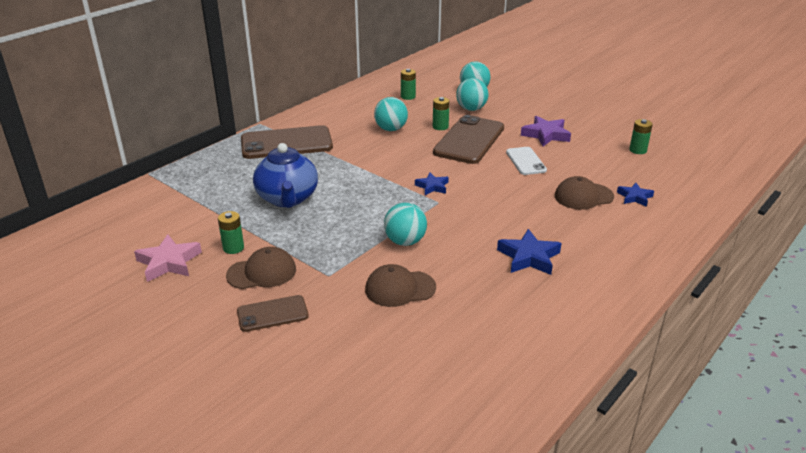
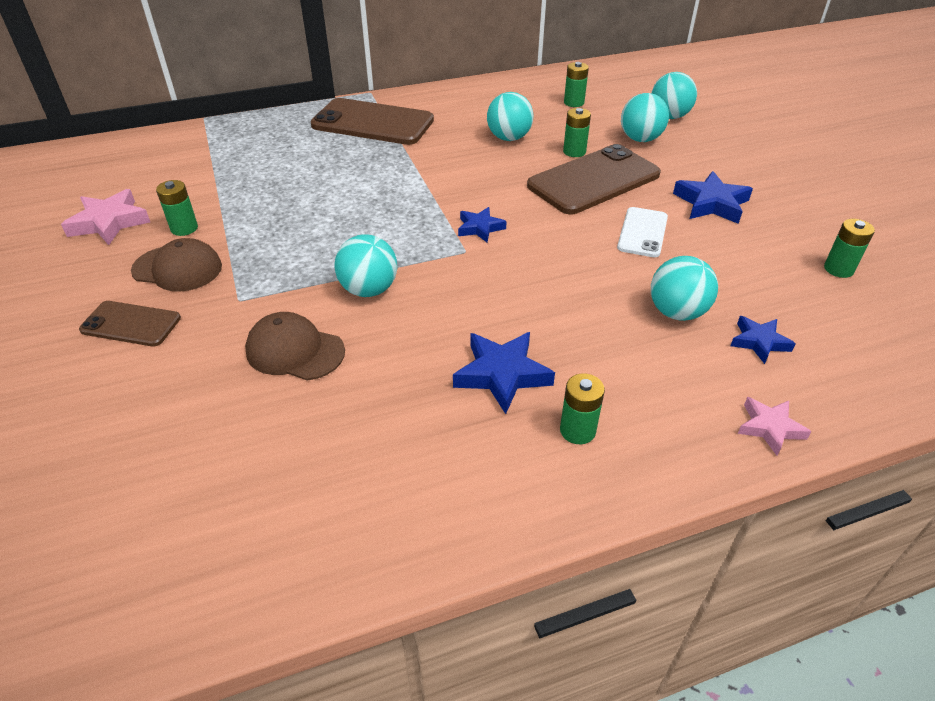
camera: 30 degrees right, 10 degrees up
blue teapot [253,143,318,208] -> none
purple star [521,116,571,146] -> blue star [673,171,753,224]
brown cap [555,176,614,210] -> turquoise ball [651,256,718,321]
none -> green battery [560,373,605,444]
none -> pink star [738,397,811,456]

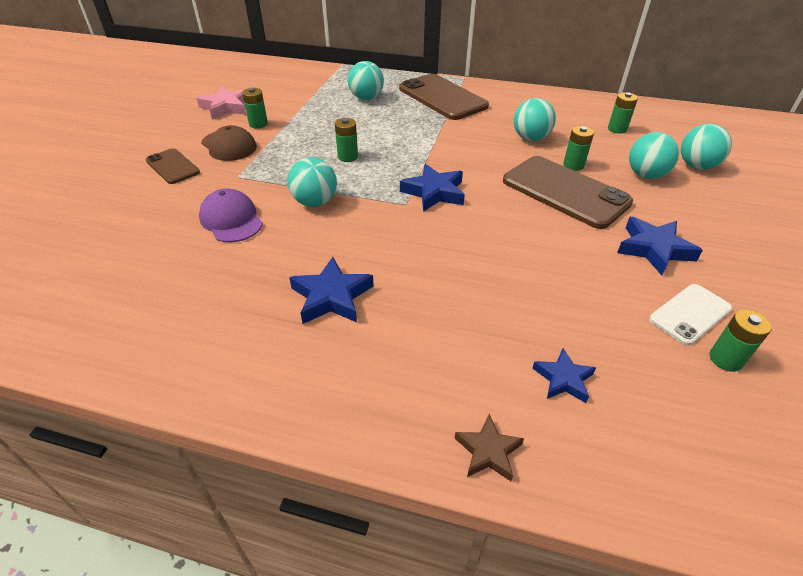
camera: 35 degrees right, 0 degrees up
brown cap [245,312,345,381] -> purple cap [199,188,263,243]
blue star [458,207,506,242] -> blue star [400,164,465,212], size x1.59
brown phone [527,144,661,214] -> brown phone turned 45 degrees clockwise [503,156,633,229]
green battery [560,373,605,444] -> green battery moved to [335,118,358,162]
white phone [617,207,668,257] -> white phone moved to [649,284,732,345]
turquoise ball [651,256,718,321] -> turquoise ball moved to [348,61,384,100]
pink star [738,397,811,456] -> brown star [455,414,524,481]

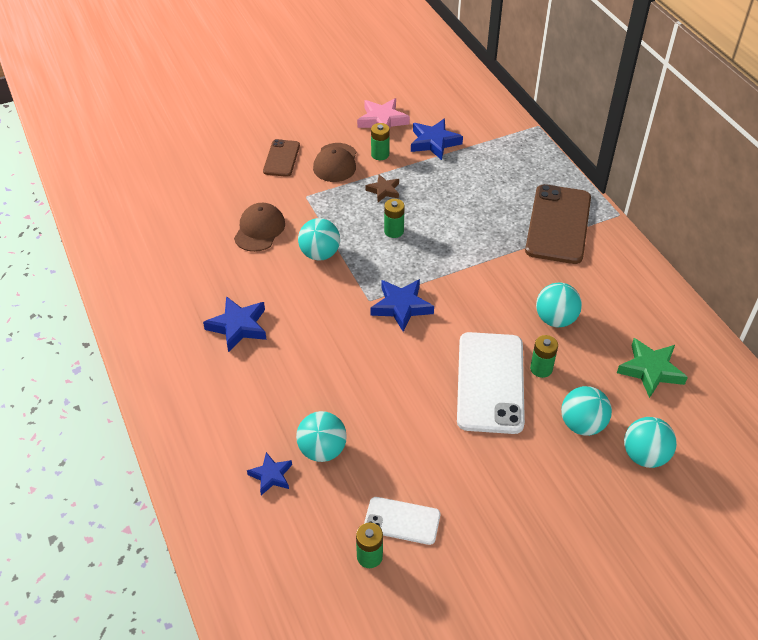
camera: 50 degrees right, 5 degrees up
purple cap [199,188,263,243] -> brown cap [234,203,285,252]
turquoise ball [348,61,384,100] -> turquoise ball moved to [296,411,347,462]
brown star [455,414,524,481] -> brown star moved to [365,175,399,202]
brown phone [503,156,633,229] -> white phone [457,332,525,434]
green battery [608,92,638,134] -> green star [617,338,688,398]
blue star [617,217,703,275] -> blue star moved to [411,119,463,160]

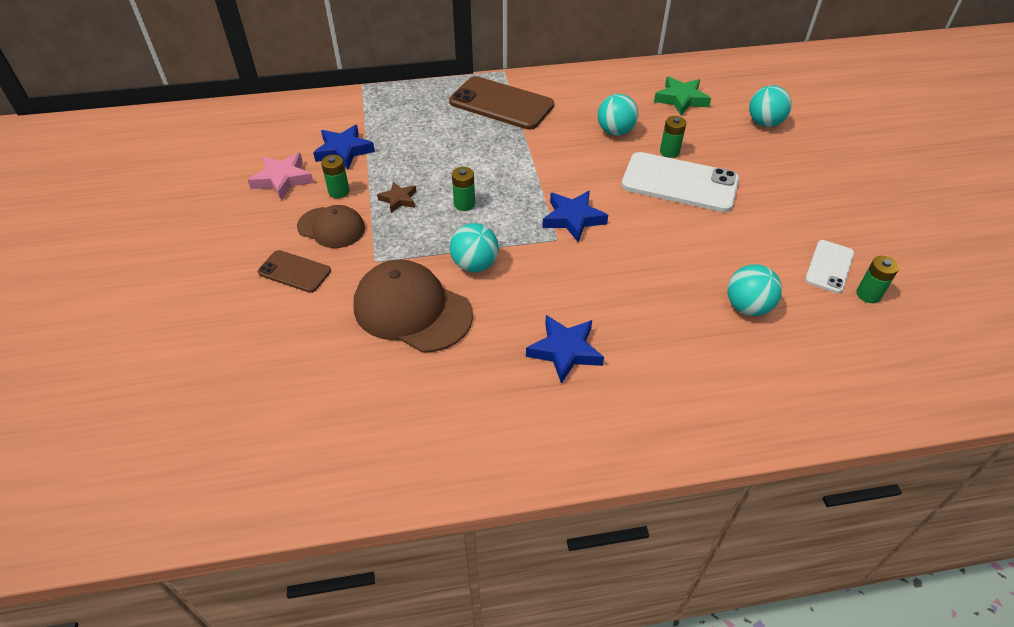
camera: 75 degrees left, 0 degrees up
brown cap [234,203,285,252] -> brown cap [354,259,473,353], size x1.62
blue star [247,452,292,495] -> none
turquoise ball [561,386,612,436] -> none

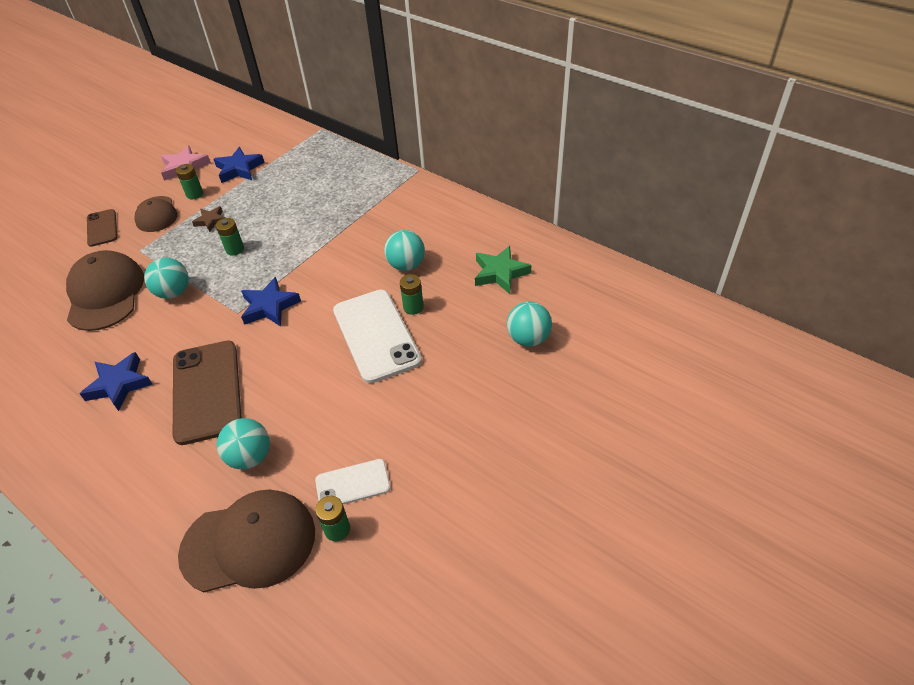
camera: 50 degrees right, 0 degrees up
brown phone [449,76,554,130] -> brown phone moved to [173,341,242,445]
none -> brown cap [178,489,315,592]

